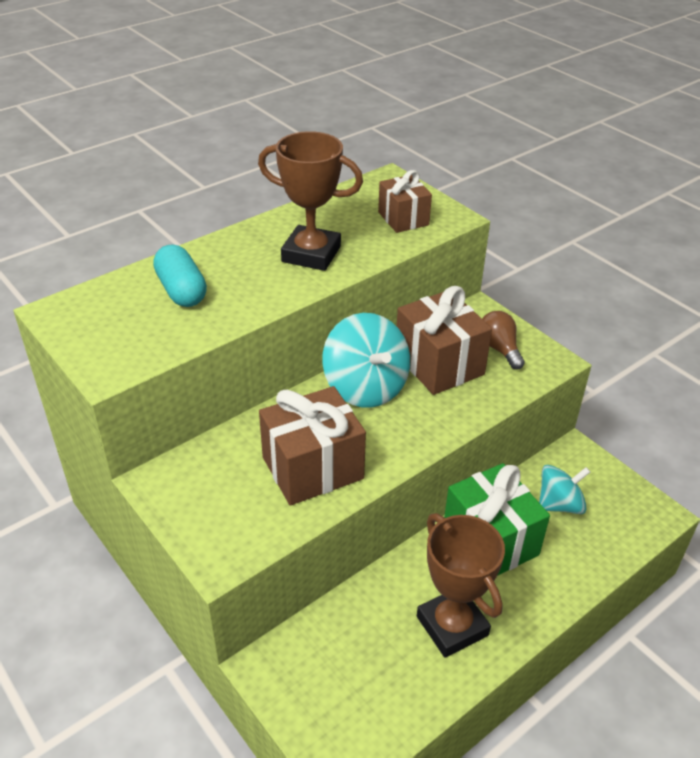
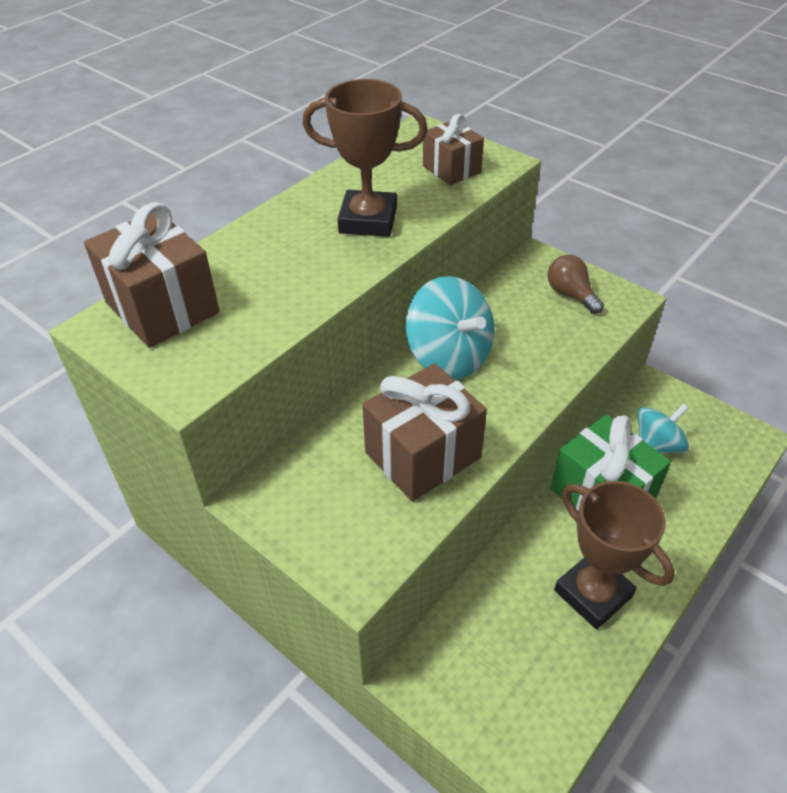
camera: 10 degrees left, 5 degrees up
turquoise capsule [153,245,207,307] -> none
brown gift [397,286,492,395] -> brown gift moved to [84,202,219,348]

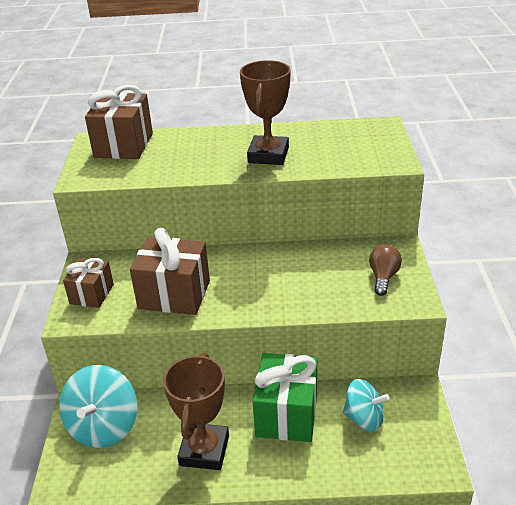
camera: 50 degrees right, 10 degrees down
brown trophy [302,79,428,237] -> brown trophy turned 45 degrees clockwise [240,60,291,165]
turquoise spinning top [405,276,495,380] -> turquoise spinning top moved to [59,365,137,448]
brown gift [423,114,484,185] -> brown gift moved to [63,258,114,308]

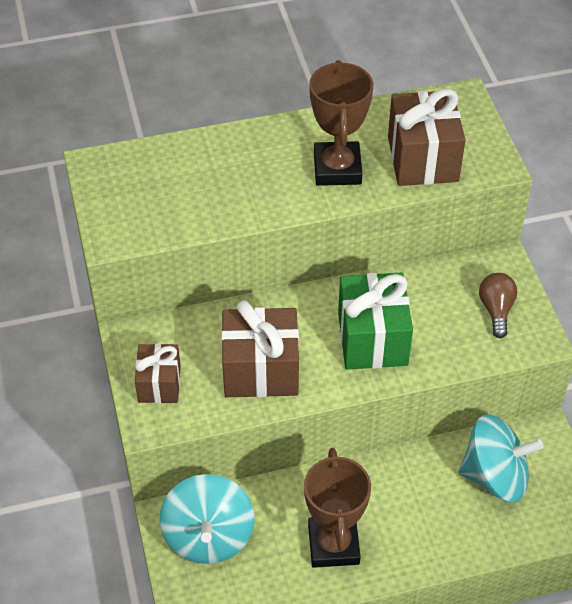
camera: 15 degrees left, 15 degrees up
brown gift [85,85,153,159] -> brown gift moved to [388,88,466,186]
green gift [253,353,318,442] -> green gift moved to [338,273,413,370]
turquoise spinning top [343,379,390,432] -> turquoise spinning top [459,414,544,503], size x1.53

